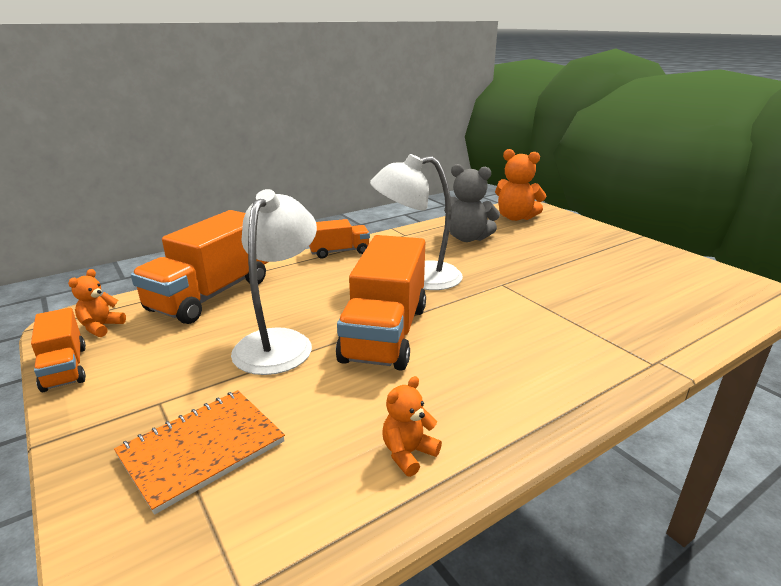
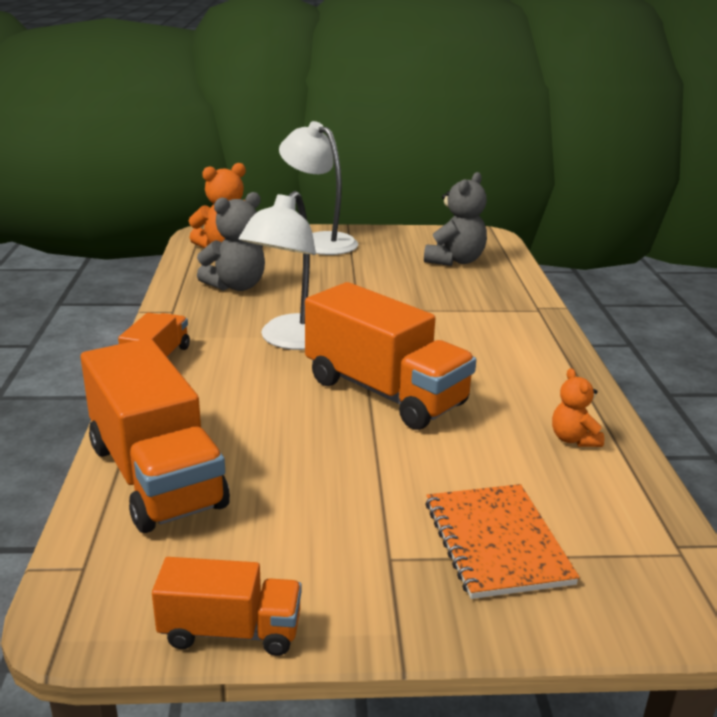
camera: 60 degrees left, 0 degrees up
orange teddy bear [68,269,126,337] -> none
white lamp [231,189,317,375] -> white lamp moved to [279,121,358,255]
none -> grey teddy bear [424,172,487,266]

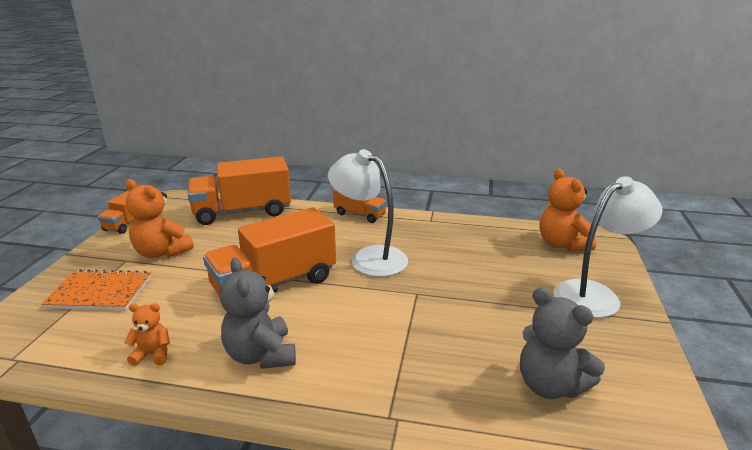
camera: 105 degrees right, 0 degrees up
grey teddy bear [197,192,265,291] -> grey teddy bear moved to [220,258,296,369]
none -> orange teddy bear [126,179,194,258]

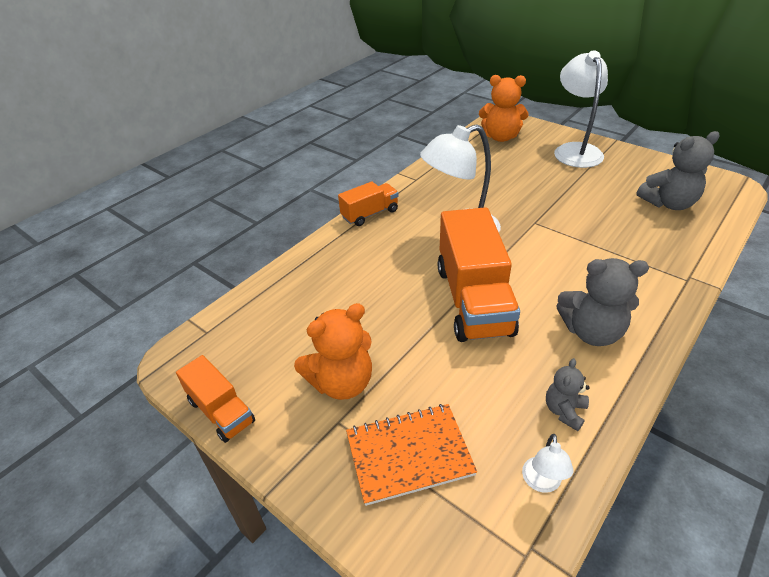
camera: 60 degrees left, 15 degrees up
orange notebook [42,269,151,311] -> orange notebook turned 45 degrees clockwise [346,404,477,506]
orange teddy bear [124,303,170,366] -> grey teddy bear [546,358,590,431]
orange truck [188,156,291,225] -> none
none -> white lamp [522,434,574,493]

